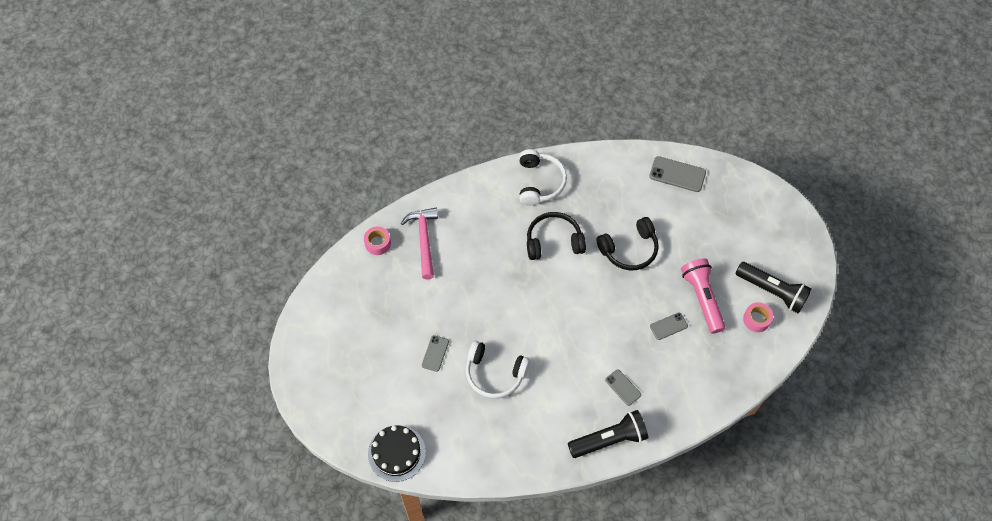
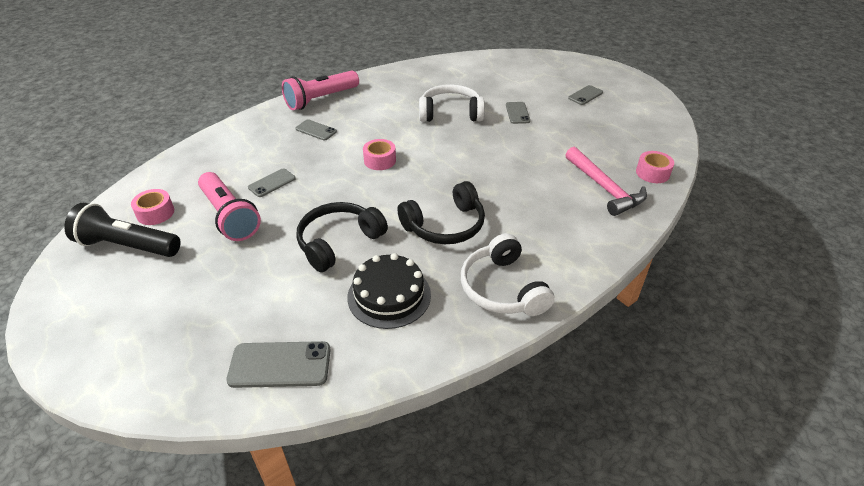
camera: 160 degrees right, 20 degrees down
black cake [368,425,426,482] -> black cake moved to [347,253,431,329]
black flashlight [568,410,648,458] -> pink flashlight [282,70,359,110]
none -> pink tape [363,139,396,170]
none -> grey phone [568,85,603,105]

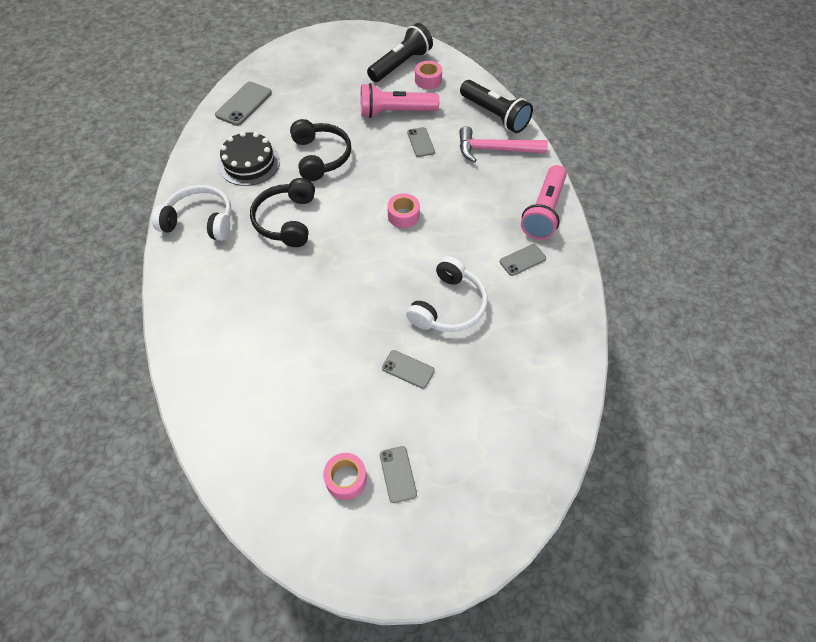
camera: 120 degrees right, 15 degrees up
pink flashlight [282,70,359,110] -> pink flashlight turned 150 degrees counterclockwise [521,165,567,240]
grey phone [296,119,337,140] -> grey phone moved to [500,244,546,276]
pink hammer [565,147,647,216] -> pink hammer moved to [459,126,548,163]
pink tape [636,151,674,183] -> pink tape moved to [323,453,367,500]
none -> black flashlight [460,80,533,133]

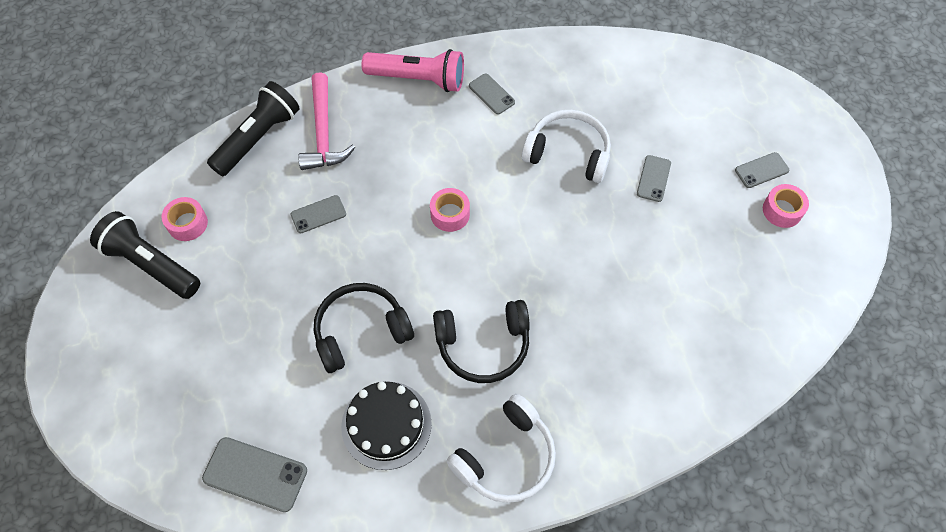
camera: 100 degrees left, 5 degrees up
white headphones [152,185,232,241] -> white headphones turned 135 degrees counterclockwise [446,394,556,503]
pink flashlight [361,83,439,118] -> none

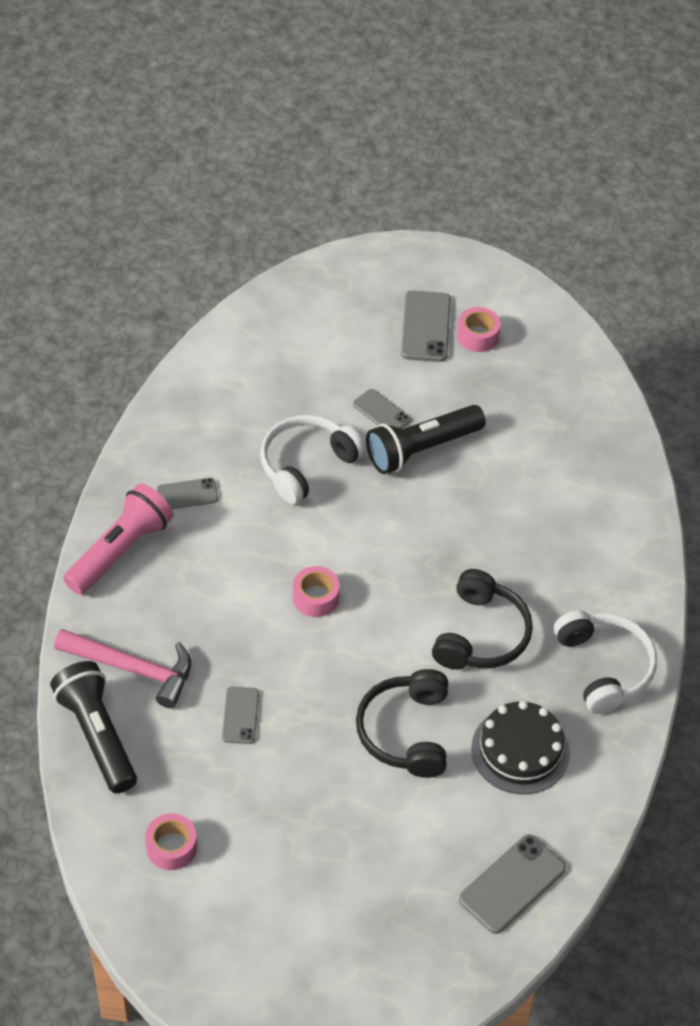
camera: 65 degrees left, 10 degrees down
black flashlight [90,211,200,299] -> black flashlight moved to [366,405,486,474]
grey phone [735,152,789,188] -> grey phone [401,291,451,362], size x1.61

